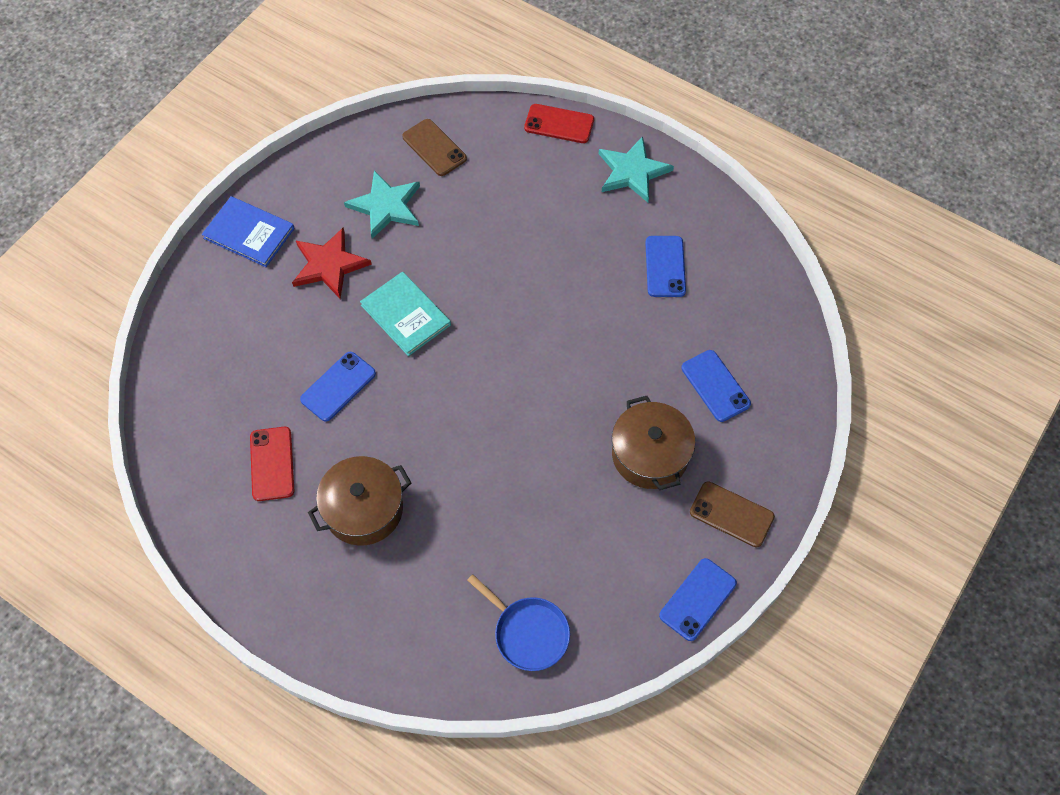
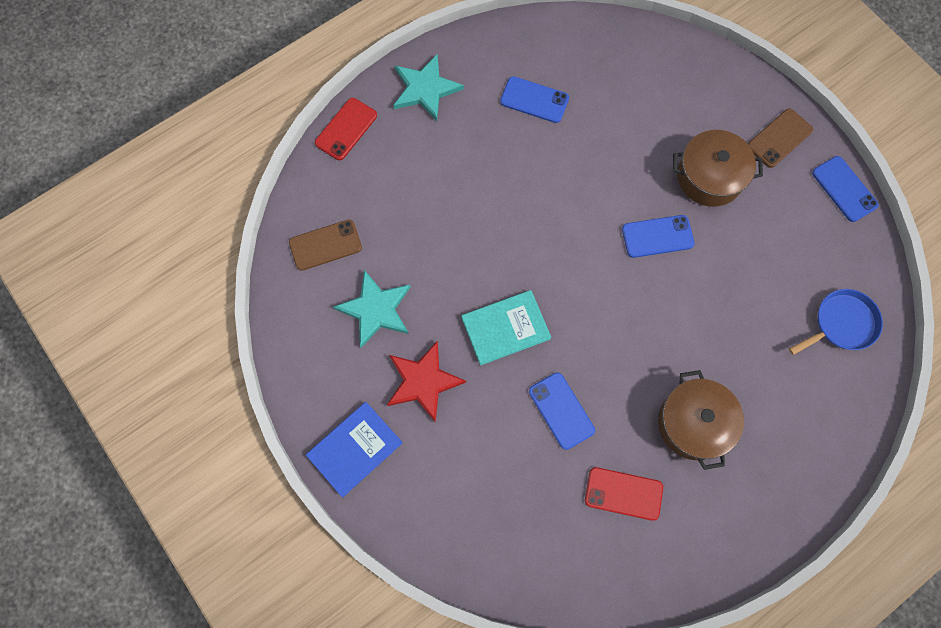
camera: 70 degrees left, 10 degrees up
blue phone [681,350,751,422] -> blue phone moved to [622,215,695,258]

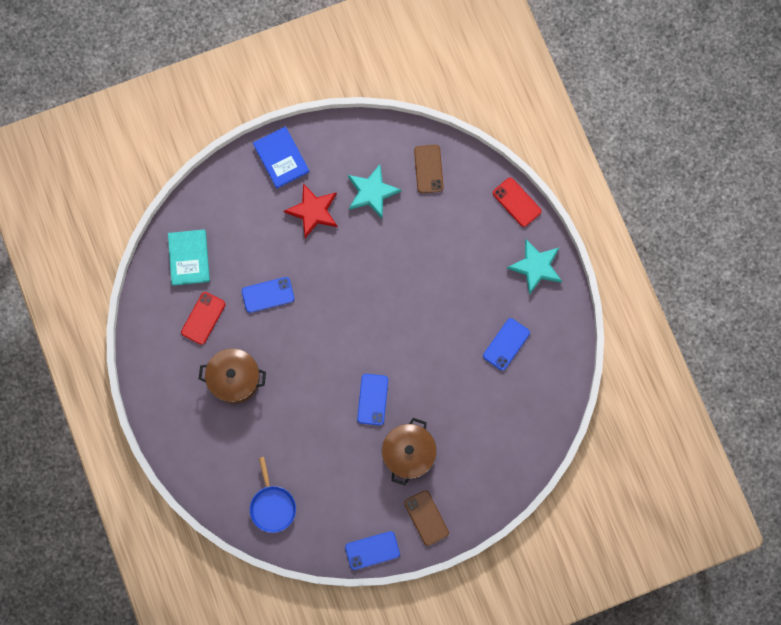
camera: 105 degrees right, 5 degrees up
turquoise book [462,290,551,366] -> turquoise book moved to [168,229,210,286]

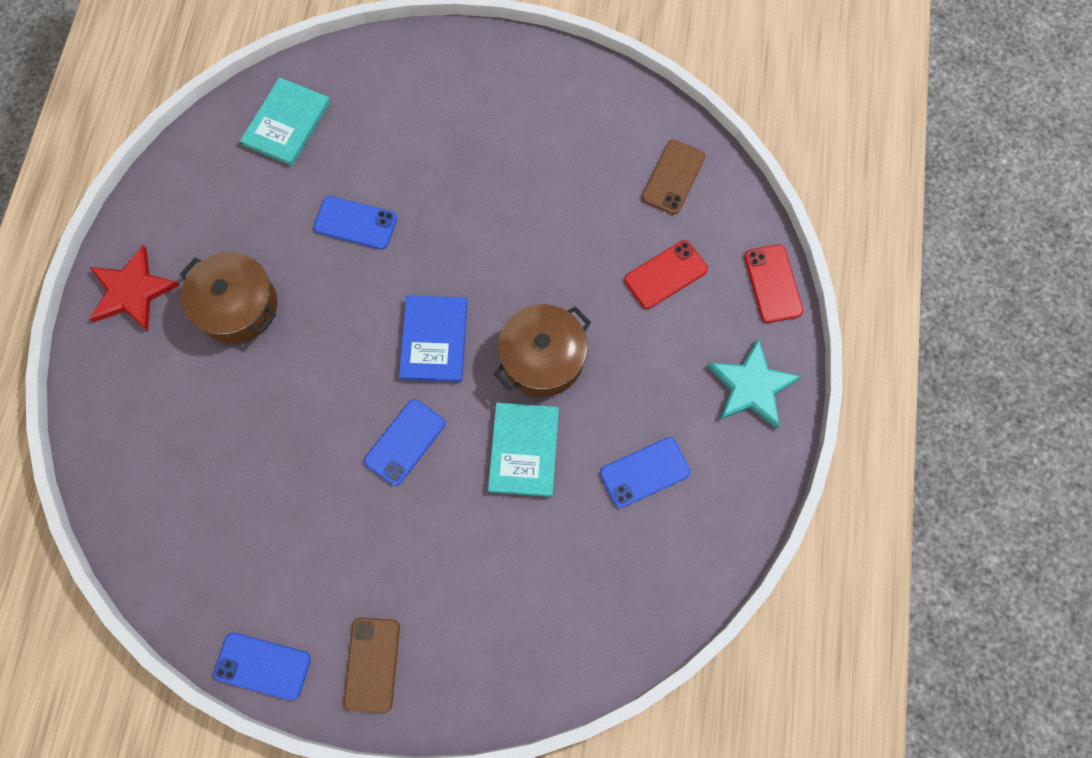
camera: 30 degrees right, 5 degrees down
red phone [181,292,225,345] -> red phone moved to [624,240,708,309]
blue pan [250,457,296,533] -> none
blue book [253,127,309,188] -> blue book moved to [399,295,468,382]
red star [284,183,338,238] -> red star moved to [90,245,180,331]
turquoise star [348,165,402,218] -> none
brown pot [382,418,437,485] -> brown pot moved to [494,304,591,397]
none -> turquoise book [488,403,559,497]

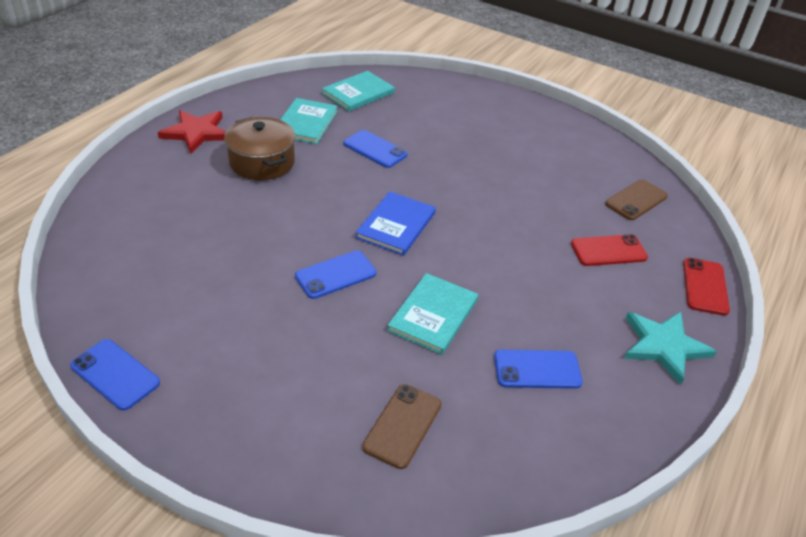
camera: 20 degrees right, 30 degrees down
brown phone [344,618,400,713] -> brown phone moved to [362,384,442,469]
brown pot [494,304,591,397] -> none
none -> turquoise book [280,98,338,144]

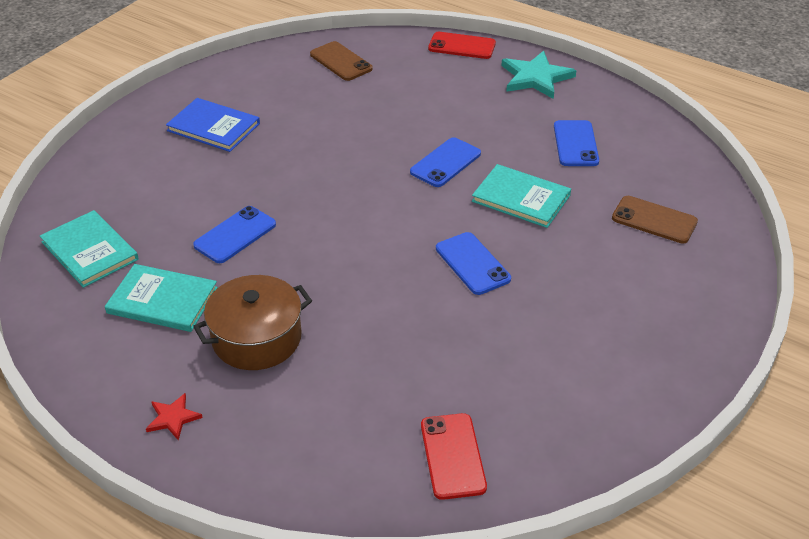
camera: 85 degrees left, 0 degrees up
blue phone [70,339,160,411] -> blue phone moved to [410,137,481,187]
red star [158,110,226,154] -> red star [146,393,203,440], size x0.51
blue book [356,192,436,256] -> blue book moved to [166,98,260,152]
red phone [571,234,648,266] -> red phone moved to [421,413,487,500]

